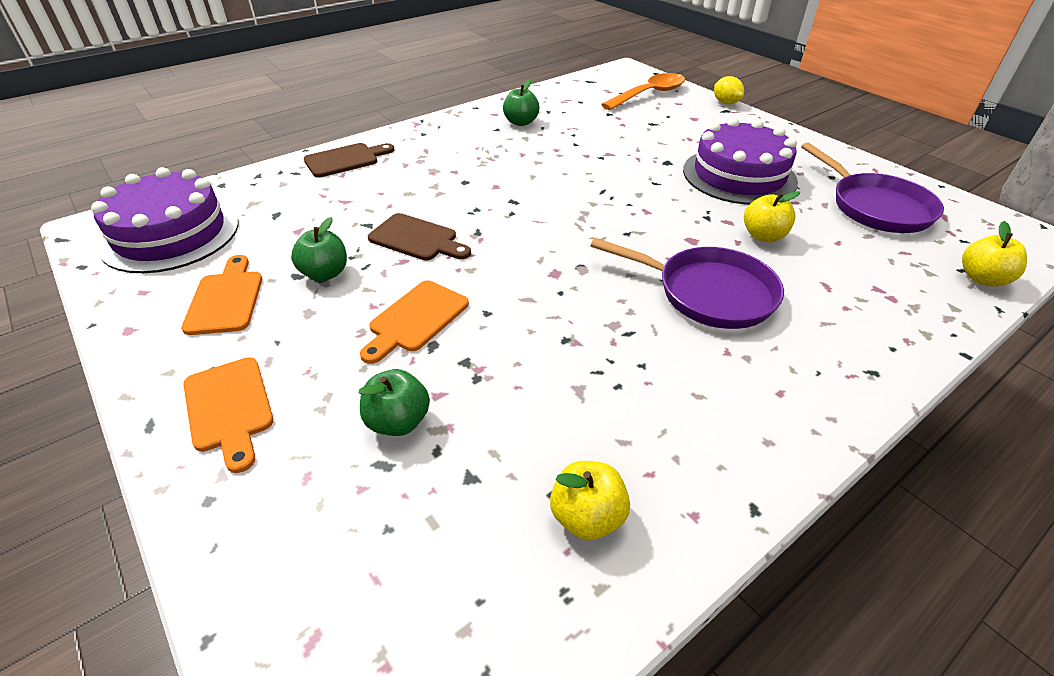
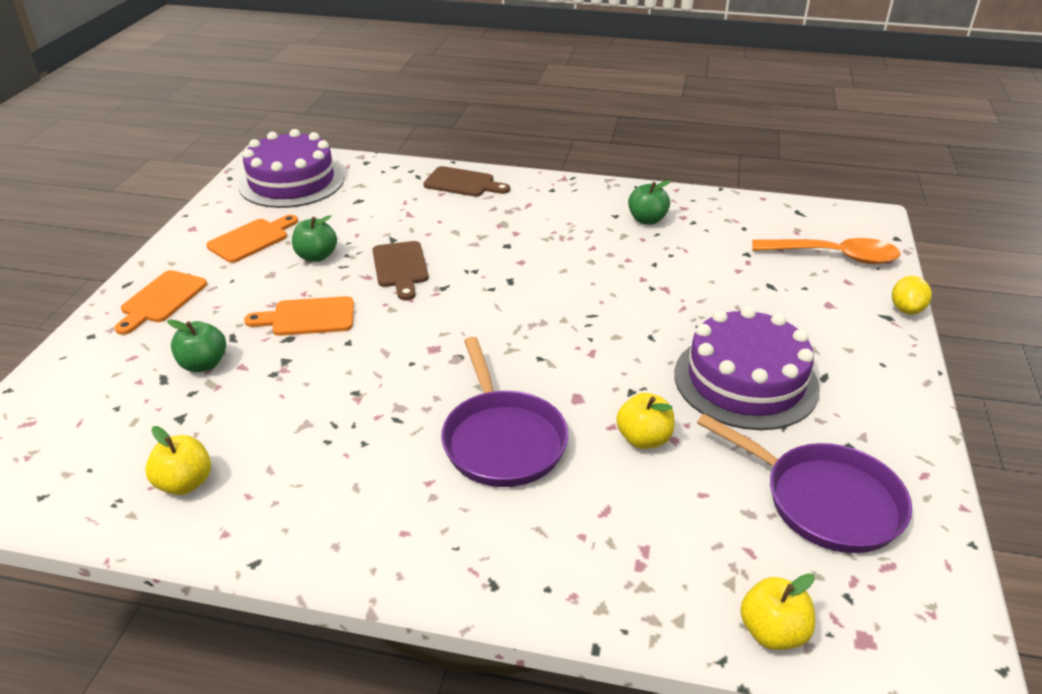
camera: 50 degrees right, 5 degrees down
purple pan [801,142,944,233] -> purple pan turned 75 degrees counterclockwise [697,414,912,553]

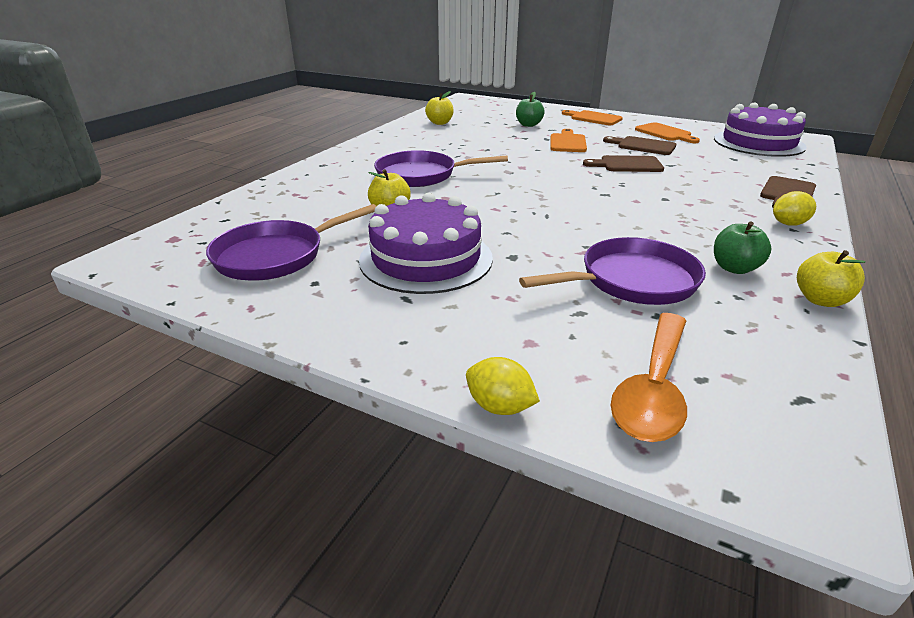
camera: 105 degrees right, 5 degrees down
green apple [292,215,337,262] -> brown cutting board [603,136,676,155]
yellow apple [740,573,815,650] -> yellow apple moved to [797,250,866,307]
none -> purple pan [519,237,706,305]
none -> yellow lemon [773,191,816,226]

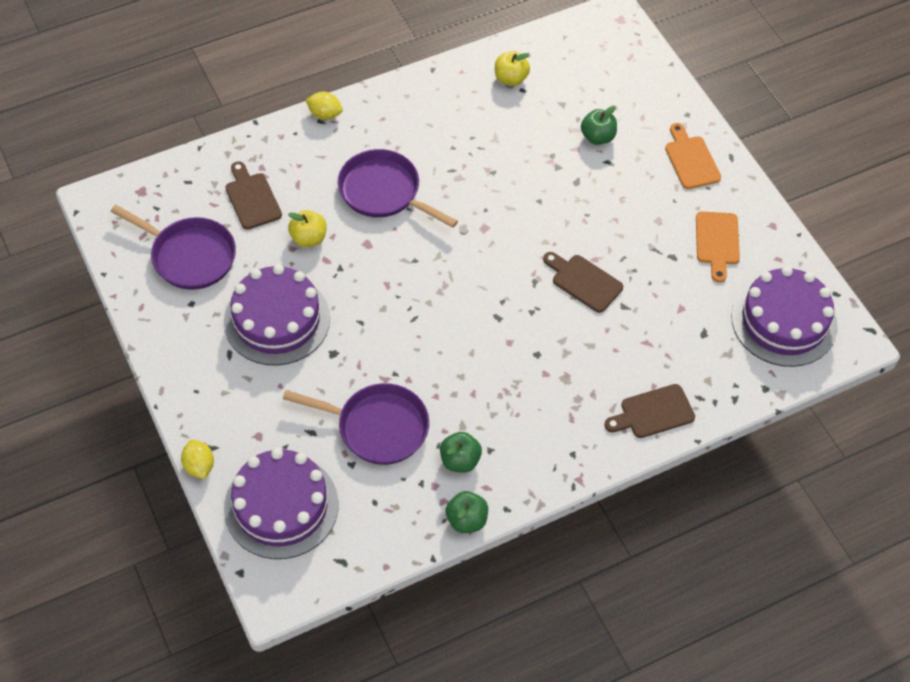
camera: 35 degrees right, 25 degrees up
purple pan [206,204,376,280] -> purple pan turned 150 degrees counterclockwise [111,205,236,290]
orange cutting board [550,129,587,152] -> none
brown cutting board [603,136,676,155] -> brown cutting board moved to [225,161,282,230]
orange spoon [611,313,687,442] -> purple cake [224,448,338,559]
yellow lemon [773,191,816,226] -> yellow lemon moved to [305,92,343,120]
yellow apple [797,250,866,307] -> green apple [445,491,488,533]

